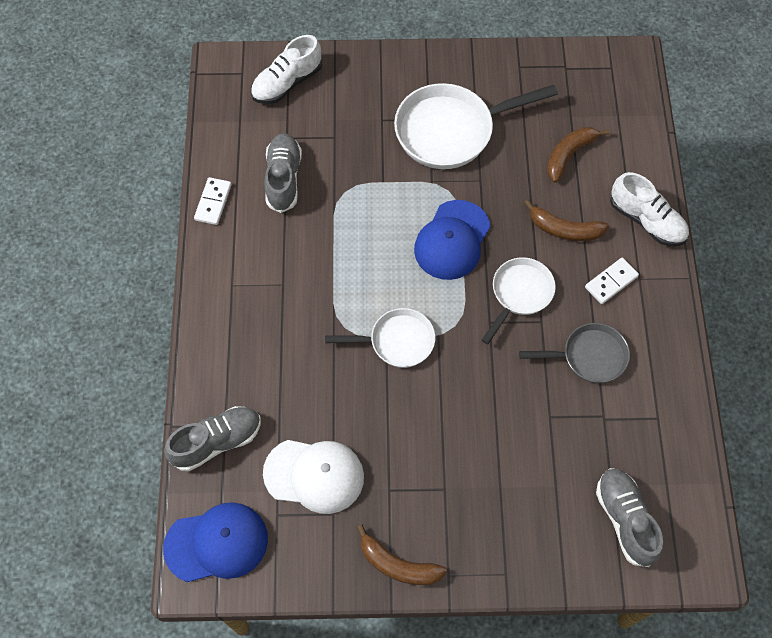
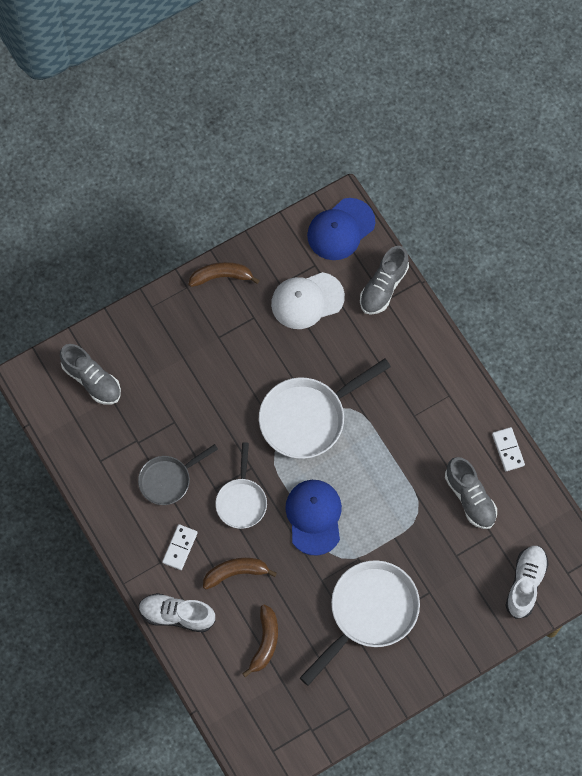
camera: 150 degrees right, 5 degrees up
white pan [325,308,435,368] -> white pan [259,358,391,459], size x1.68

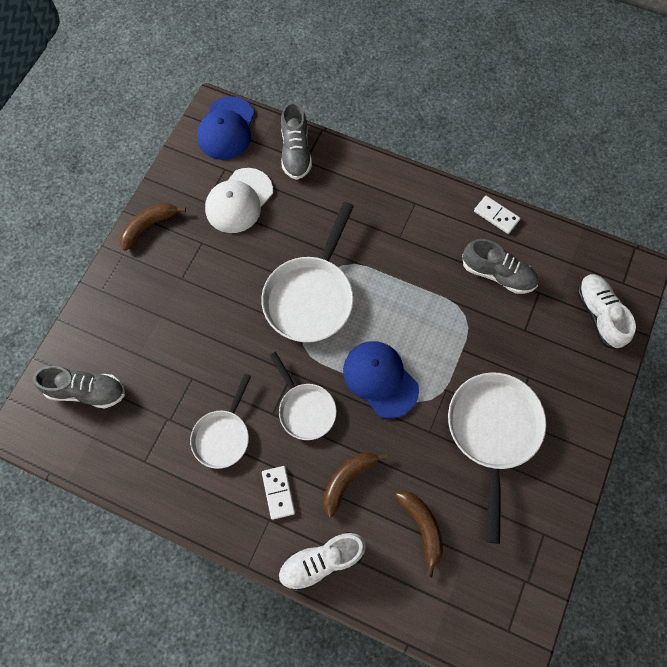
camera: 35 degrees left, 0 degrees up
grey pan [138,444,218,505] -> white pan [190,373,251,469]

